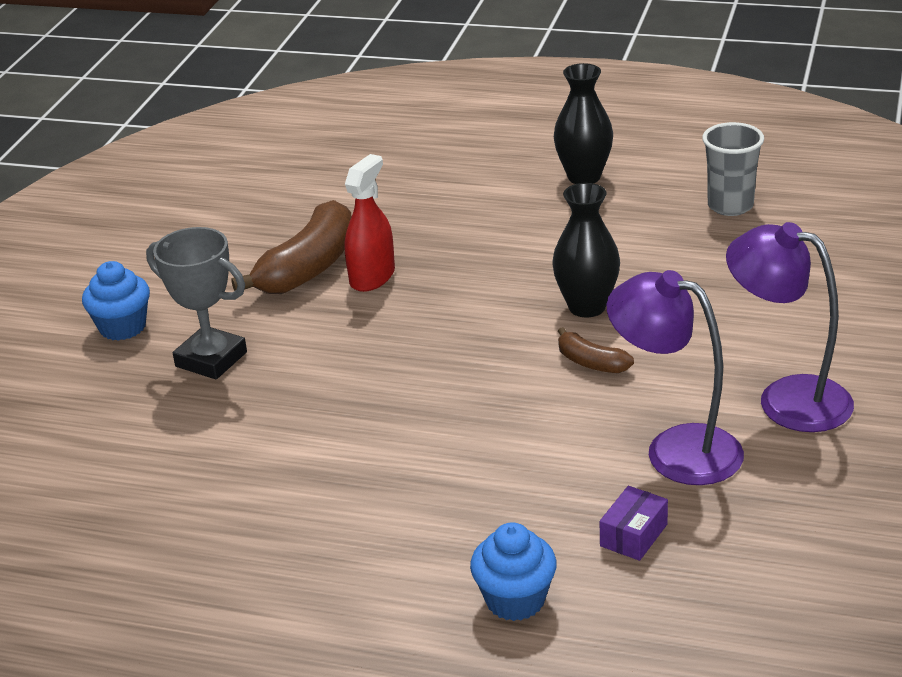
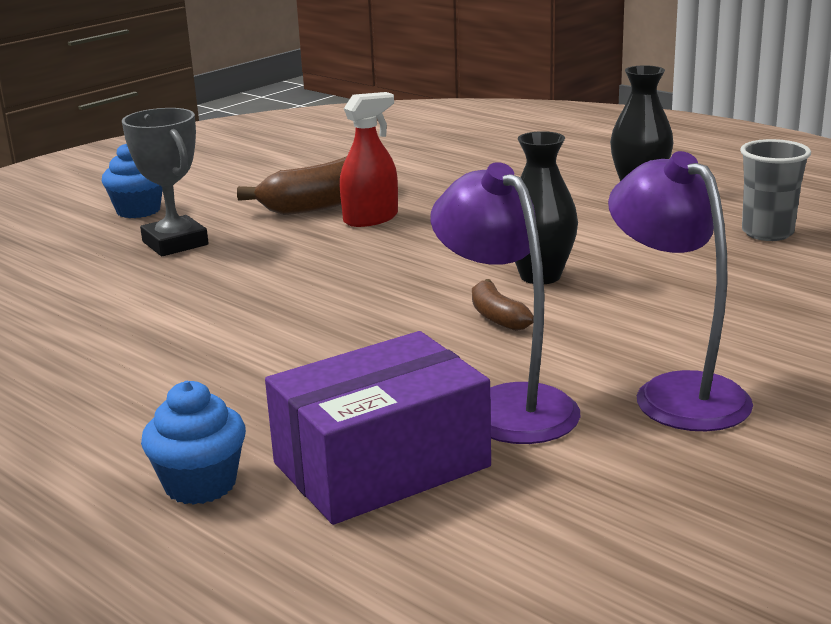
camera: 25 degrees right, 10 degrees down
purple box [600,486,668,561] -> purple box [265,331,491,525], size x2.39

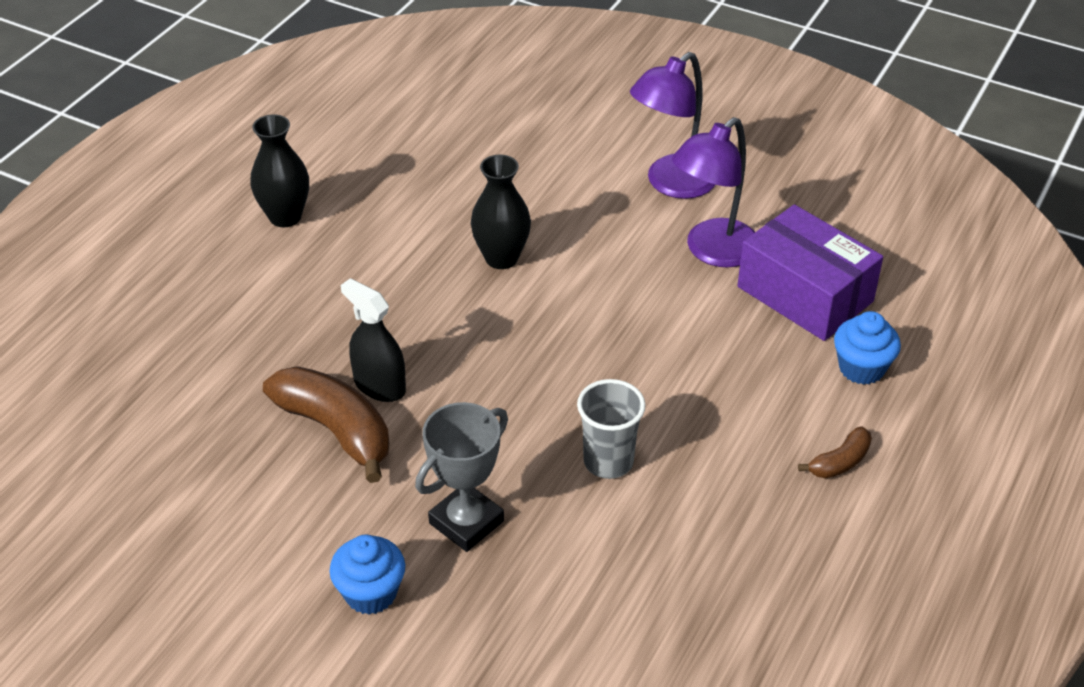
camera: 105 degrees left, 20 degrees up
red spray bottle [340,92,398,227] -> black spray bottle [341,278,406,402]
brown banana [472,279,534,331] -> brown banana moved to [798,427,872,478]
grey cup [740,139,811,241] -> grey cup moved to [577,379,646,479]

